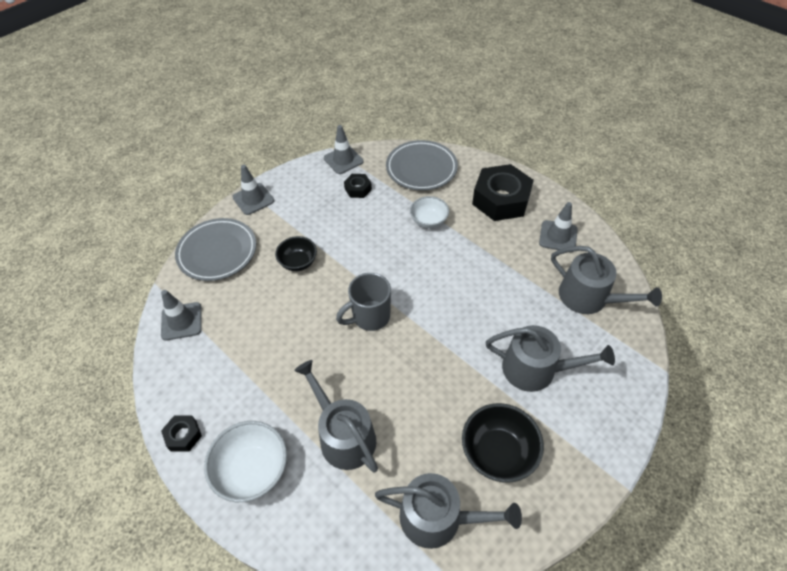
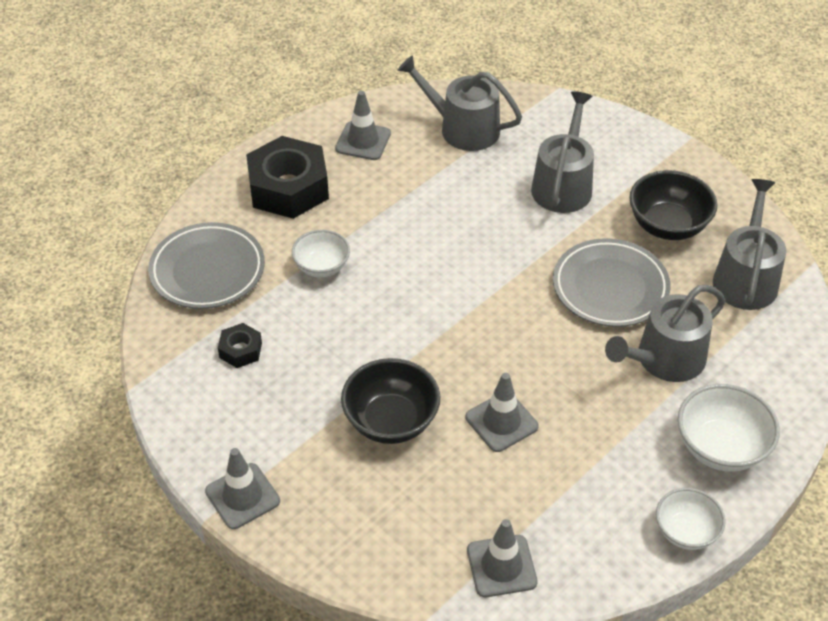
camera: 90 degrees left, 5 degrees down
black nut [161,416,202,452] -> white bowl [656,488,725,550]
grey plate [175,218,256,281] -> grey plate moved to [553,238,671,327]
black bowl [275,236,317,271] -> black bowl [341,358,440,444], size x1.53
grey traffic cone [324,125,364,174] -> grey traffic cone moved to [466,373,539,452]
grey mug [336,273,391,331] -> none
grey watering can [551,246,662,314] -> grey watering can turned 105 degrees counterclockwise [397,55,522,151]

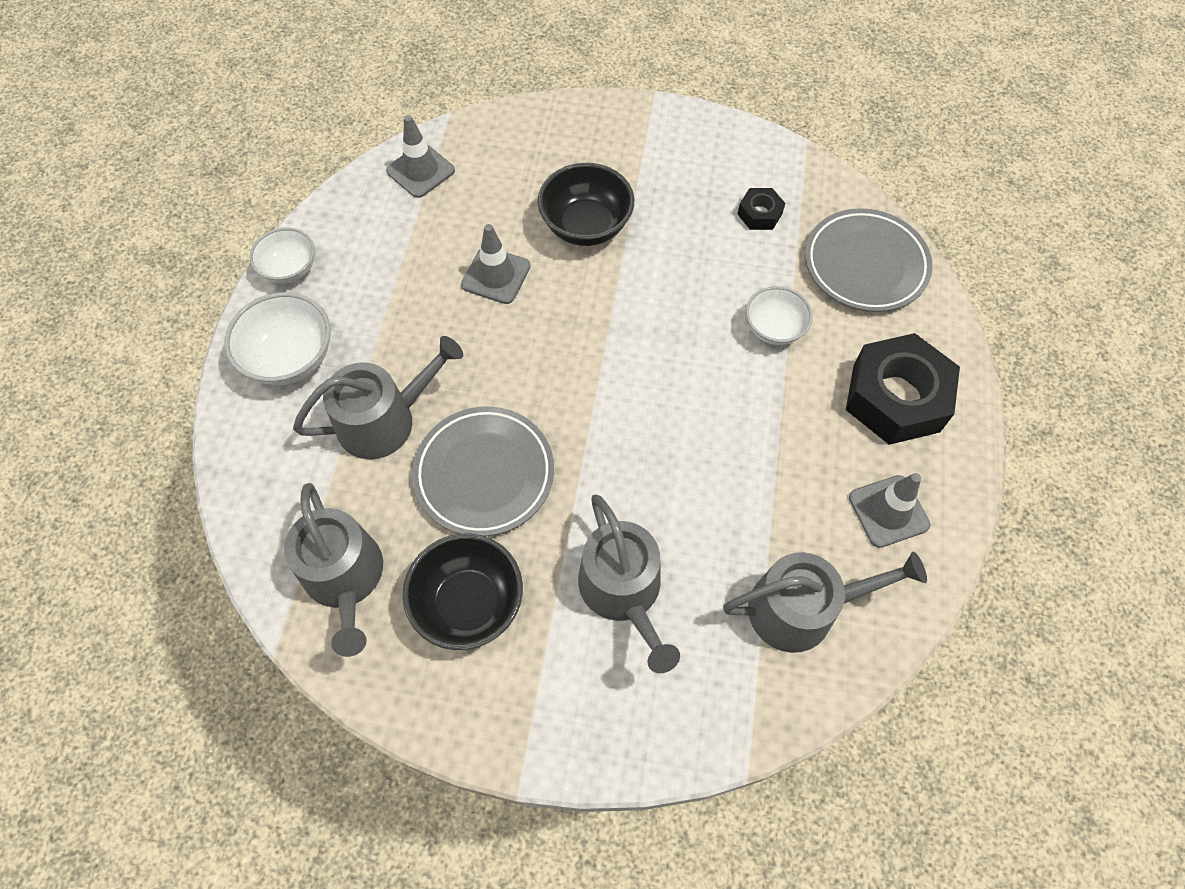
camera: 145 degrees right, 15 degrees up
grey traffic cone [205,448,280,529] -> none
grey watering can [605,285,726,382] -> grey watering can turned 45 degrees clockwise [293,336,463,459]

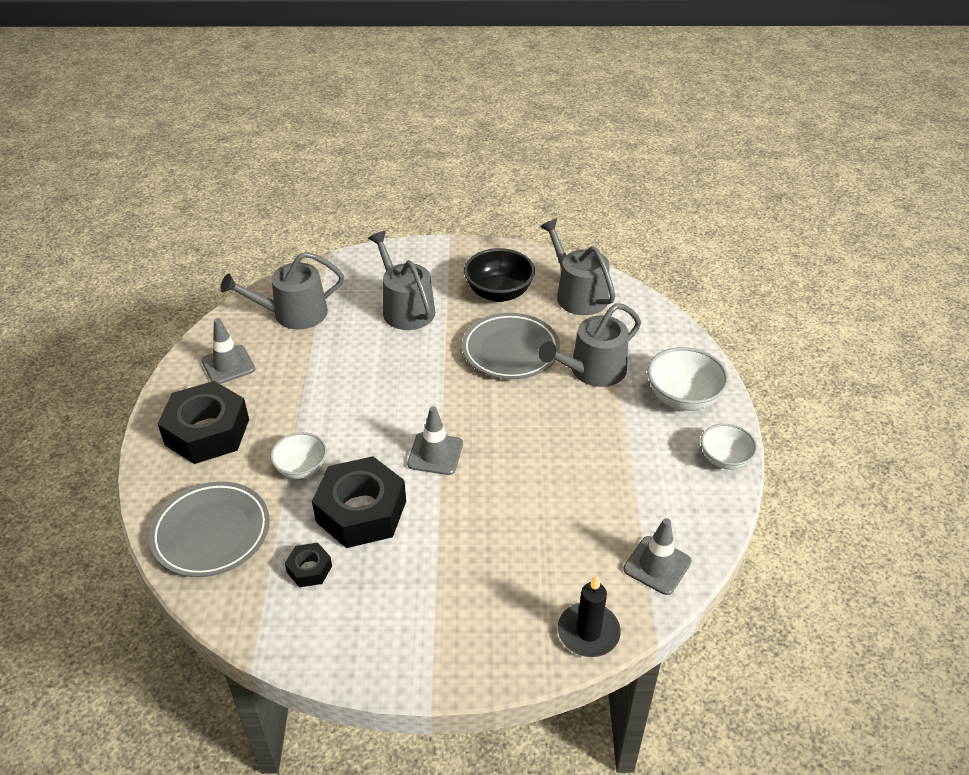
camera: 170 degrees right, 20 degrees down
grey traffic cone [461,224,531,304] -> grey traffic cone moved to [407,407,463,475]
black bowl [538,163,634,246] -> none
none -> black nut [312,456,406,548]
none -> black candle [558,575,621,657]

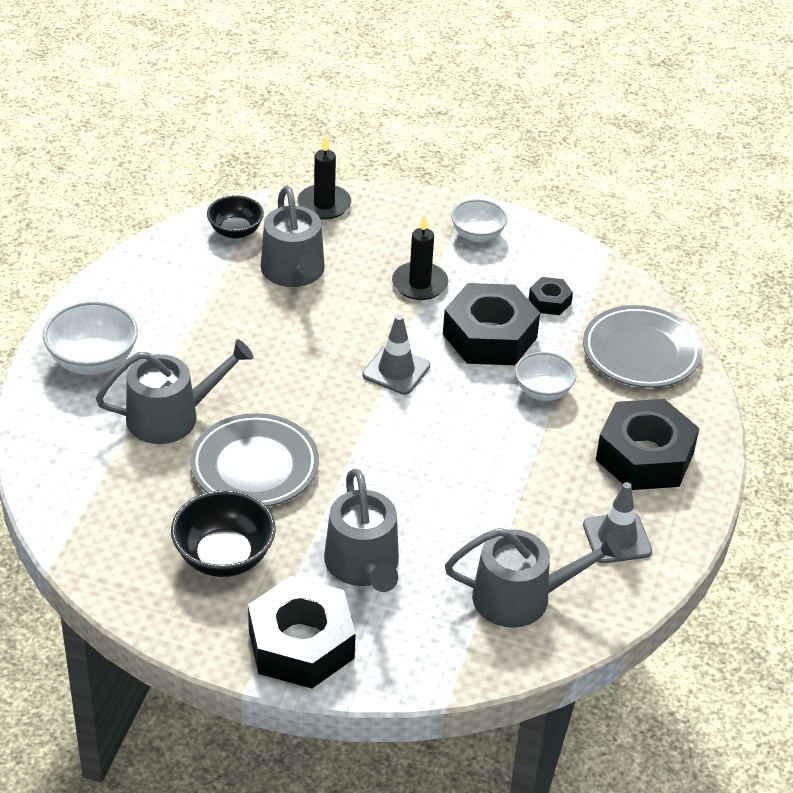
camera: 165 degrees left, 0 degrees up
grey watering can [540,219,615,315] -> grey watering can moved to [261,185,325,287]
grey traffic cone [623,518,692,595] -> black bowl [207,195,264,239]
white bowl [701,424,757,470] -> white bowl moved to [451,199,508,242]
none -> black nut [248,576,356,689]
none -> black candle [392,214,448,300]

